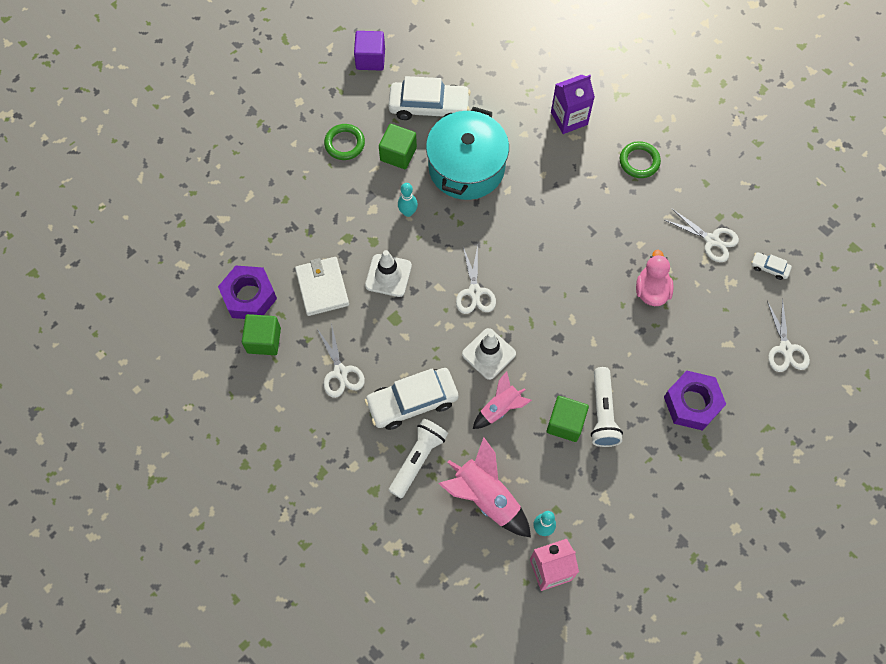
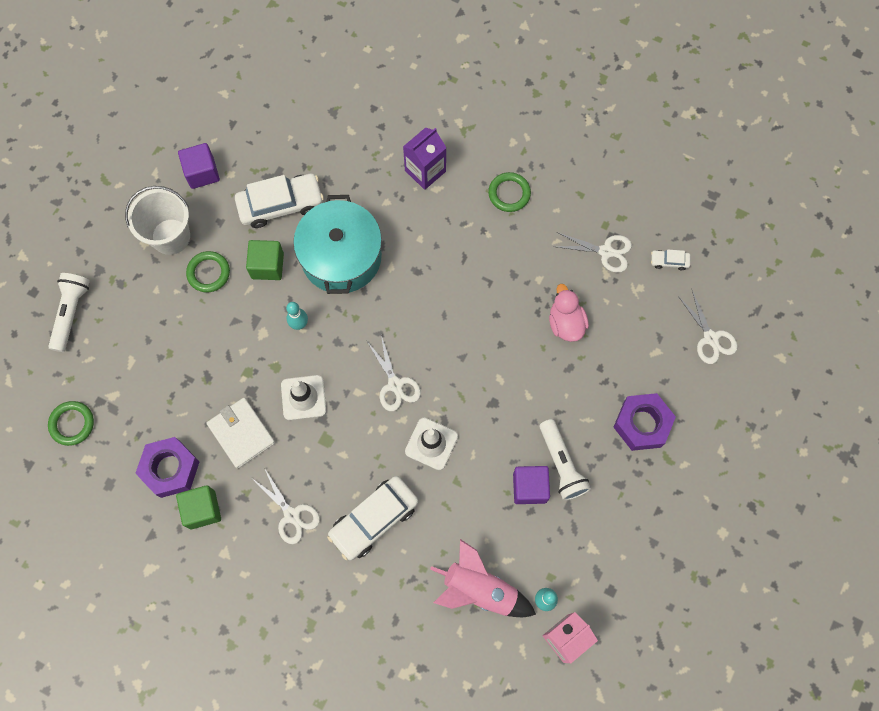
camera: 20 degrees left, 5 degrees up
white flashlight [389,419,448,498] -> white flashlight moved to [48,273,90,352]
pink rocket [473,371,532,429] -> none
green cube [547,396,589,442] -> purple cube [513,466,550,504]
none -> green ring [48,401,94,446]
none -> white bucket [125,186,190,255]

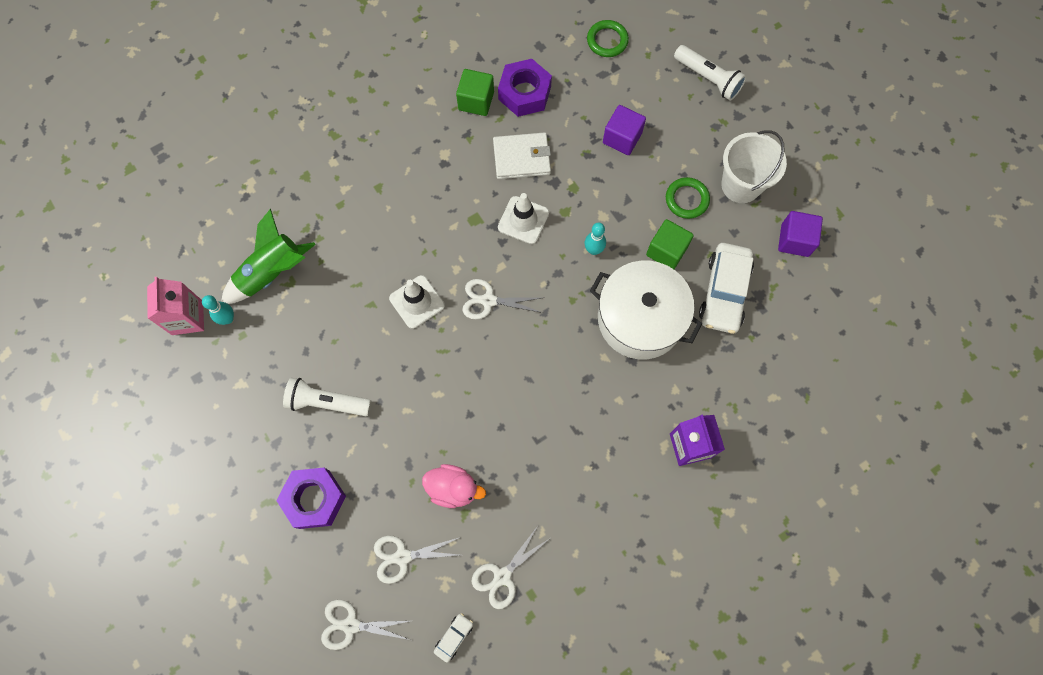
camera: 120 degrees right, 0 degrees up
white scissors [253,469,320,544] -> white scissors moved to [374,536,460,584]
turquoise pot [293,195,382,294] -> white pot [590,260,702,359]
white car [327,476,418,561] -> none
pink rocket [430,539,536,617] -> green rocket [221,209,316,304]
green ring [488,172,531,212] -> none
purple cube [513,466,550,504] -> purple cube moved to [603,105,646,155]

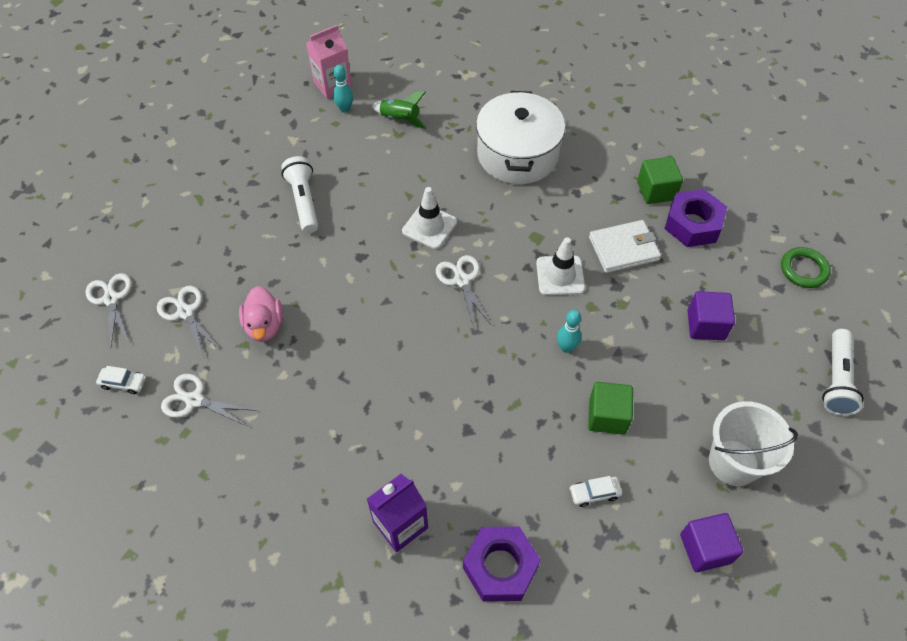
camera: 65 degrees right, 15 degrees down
green rocket [221,209,316,304] -> green rocket [372,91,426,129], size x0.62
purple nut [276,468,346,529] -> purple nut moved to [463,526,541,602]
white wallet [493,132,551,179] -> white wallet turned 75 degrees counterclockwise [589,220,661,273]
white pot [590,260,702,359] -> white pot moved to [476,91,565,184]
green ring [666,177,710,219] -> none
white car [699,243,754,334] -> white car [570,476,622,507], size x0.45

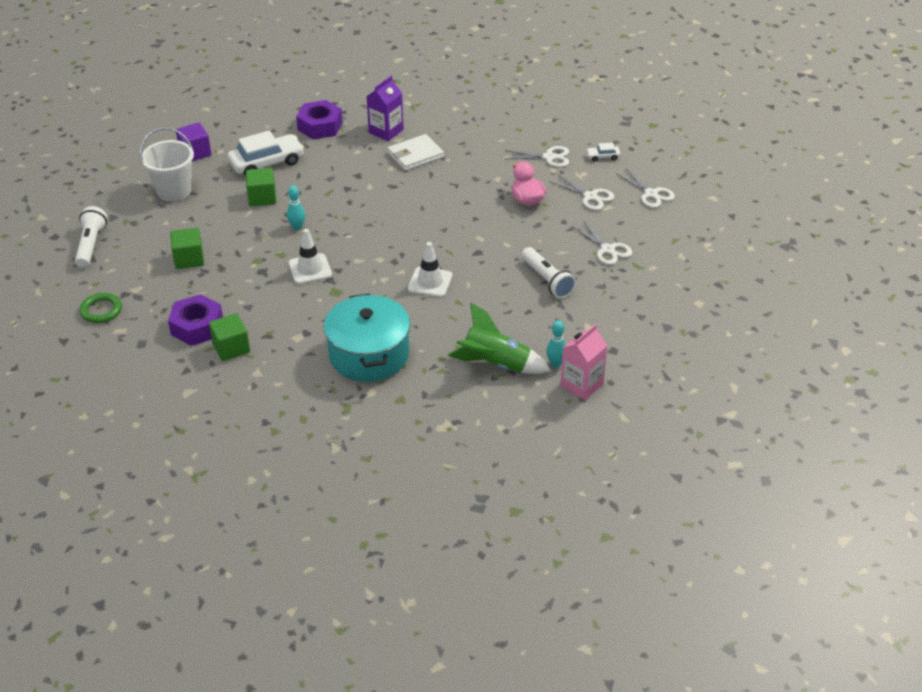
camera: 165 degrees right, 15 degrees down
green rocket [372,91,426,129] -> green rocket [448,303,551,374], size x1.60
white scissors [436,255,490,327] -> white scissors moved to [573,222,632,265]
white pot [476,91,565,184] -> turquoise pot [324,293,410,382]
white car [570,476,622,507] -> white car [228,131,304,176], size x2.21
white wallet [589,220,661,273] -> white wallet moved to [387,134,444,171]
purple cube [687,291,735,340] -> green cube [170,228,204,269]

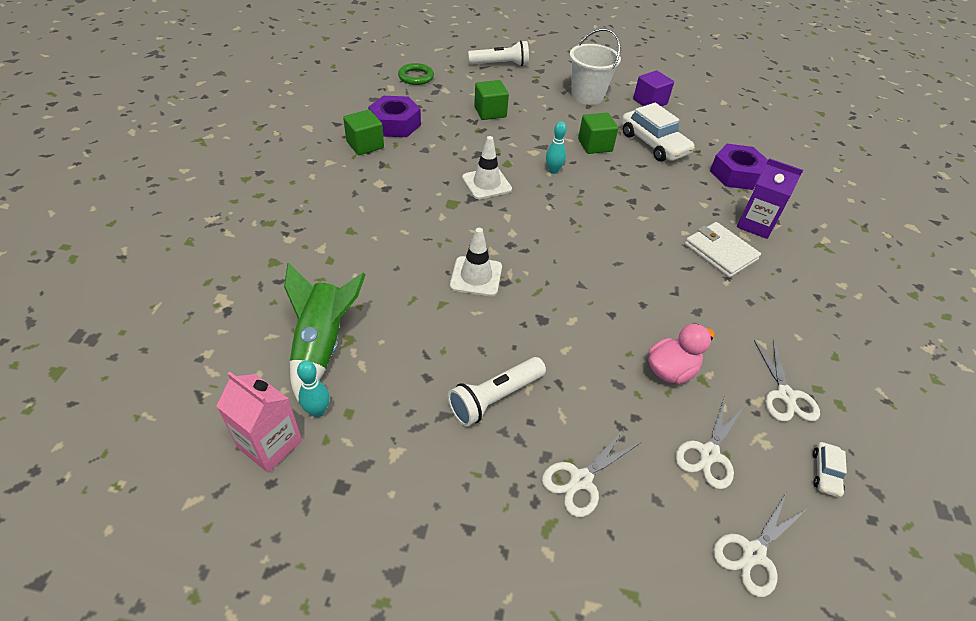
camera: 80 degrees right, 5 degrees up
turquoise pot [324,293,410,382] -> none
white car [586,143,620,162] -> white car turned 150 degrees counterclockwise [813,442,847,498]

